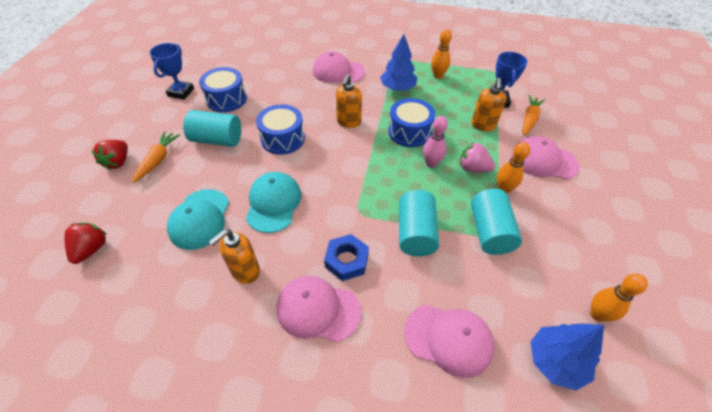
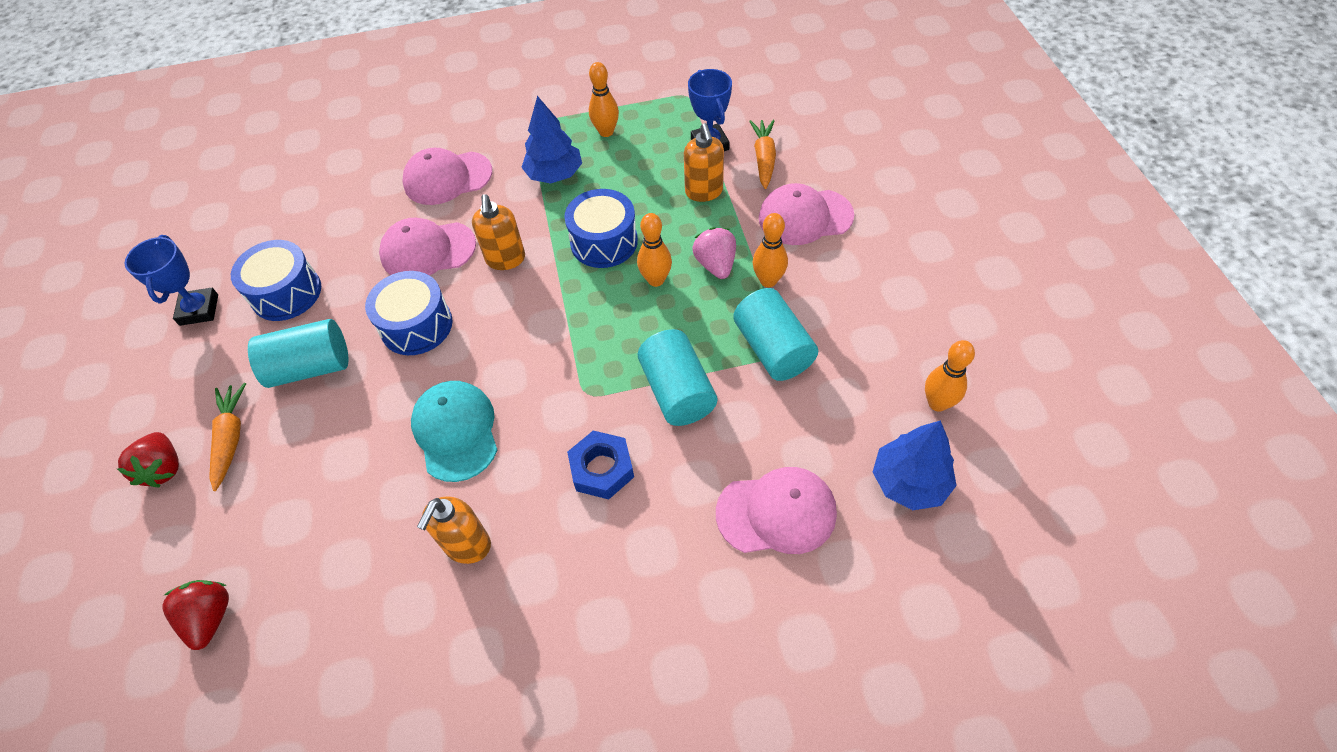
camera: 20 degrees left, 5 degrees up
turquoise cap [167,189,229,250] -> none
pink cap [277,276,361,342] -> pink cap moved to [379,217,476,275]
pink bowling pin [423,116,448,168] -> orange bowling pin [637,213,672,287]
pink strawberry [460,142,495,172] -> pink strawberry turned 75 degrees clockwise [692,227,736,279]

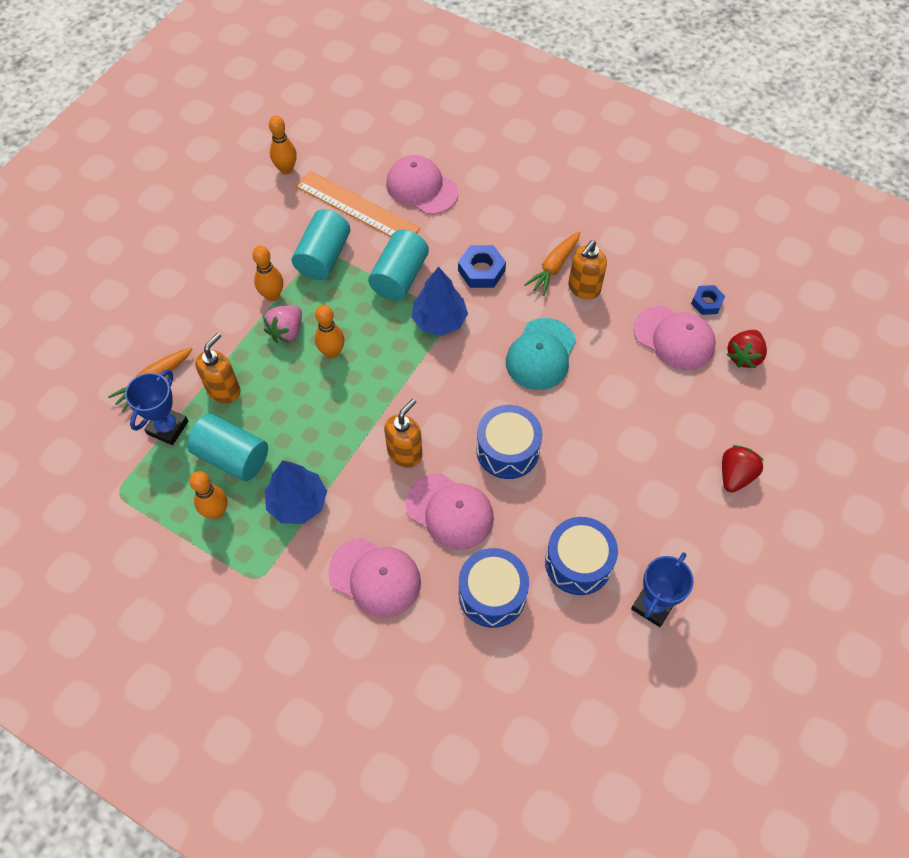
camera: 140 degrees left, 5 degrees up
orange carrot [209,383,246,491] -> orange carrot moved to [524,231,580,296]
turquoise cylinder [248,319,349,388] -> turquoise cylinder moved to [187,413,268,481]
orange soap dispenser [417,496,491,564] -> orange soap dispenser turned 150 degrees clockwise [568,240,607,300]
blue drum [564,189,638,268] -> blue drum moved to [459,548,529,628]
pink cap [759,183,854,245] -> pink cap moved to [634,306,716,370]
blue tree [873,420,957,510] -> blue tree moved to [411,267,468,336]
none -> orange ruler [296,171,420,237]
none -> blue nut [691,285,725,315]

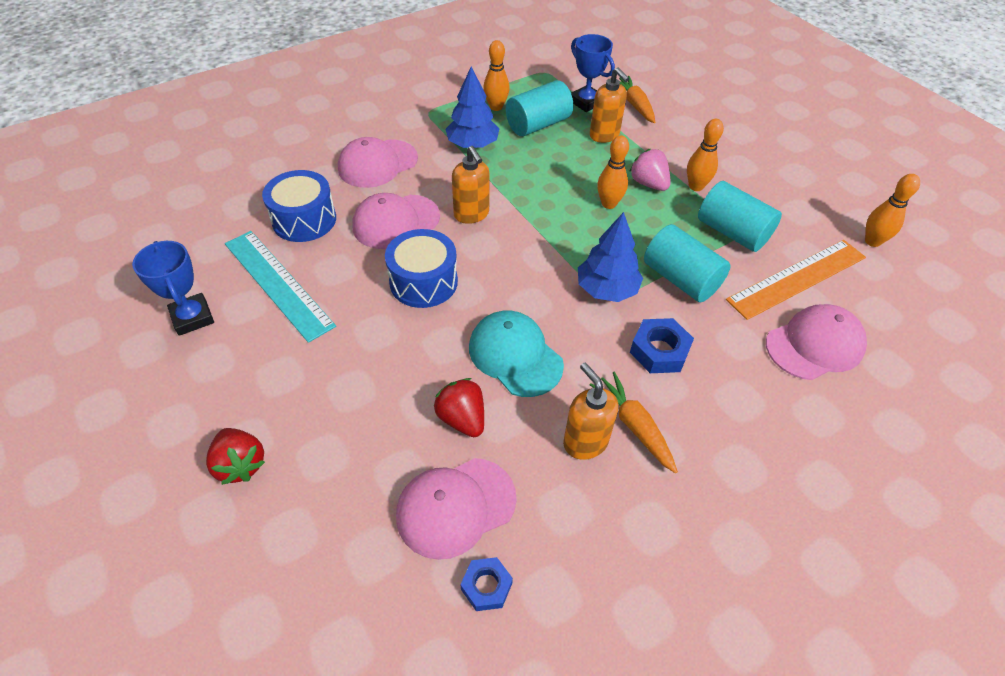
camera: 115 degrees right, 10 degrees down
blue drum [545,517,618,595] -> turquoise ruler [225,231,336,343]
red strawberry [727,330,767,368] -> red strawberry moved to [434,378,484,437]

